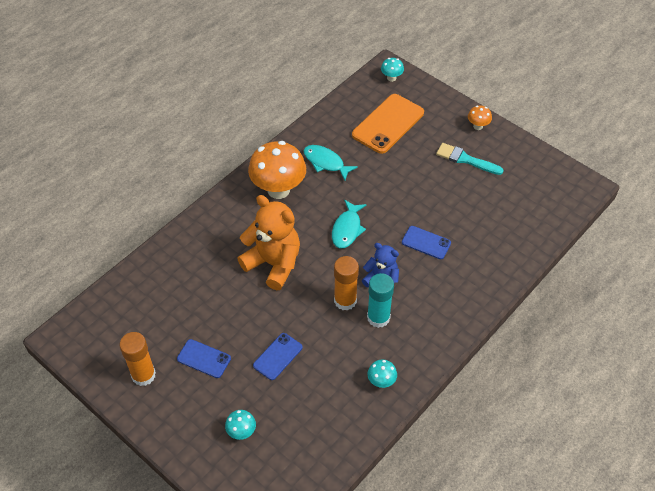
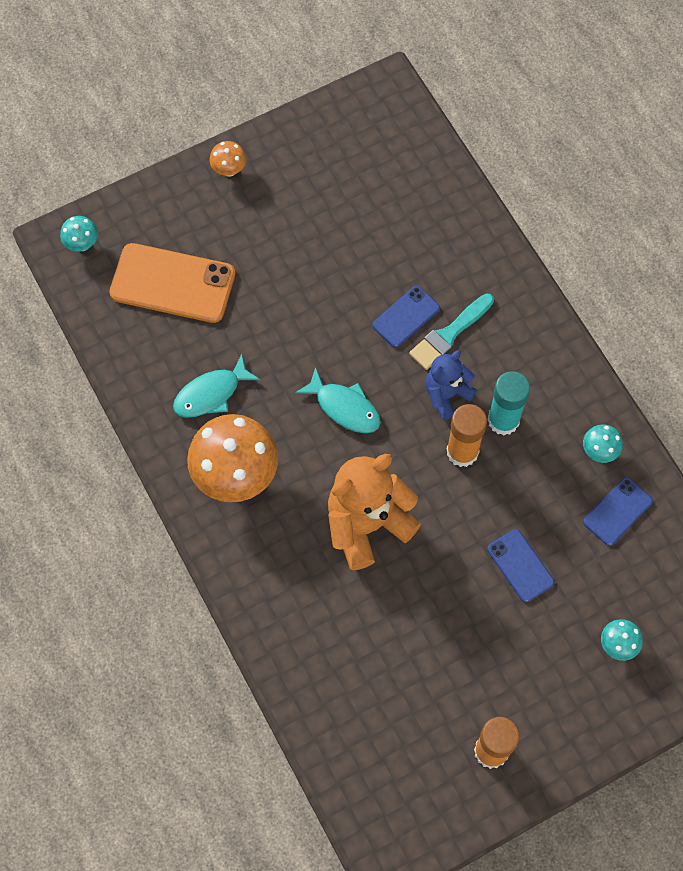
camera: 70 degrees left, 15 degrees up
blue phone [177,339,231,378] -> blue phone moved to [583,477,653,546]
orange phone [352,94,424,154] -> orange phone turned 45 degrees counterclockwise [109,243,235,323]
turquoise brush [436,143,504,175] -> turquoise brush moved to [409,293,494,370]

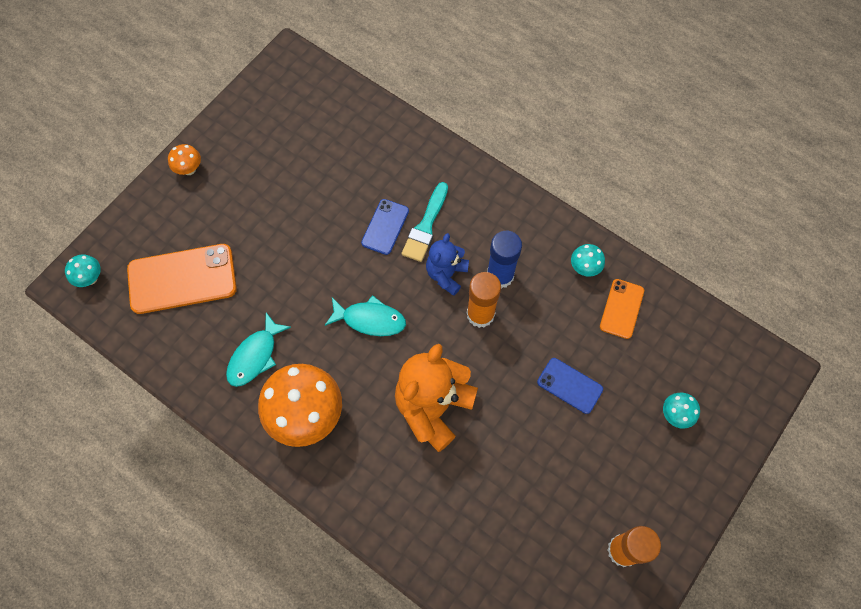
camera: 25 degrees left, 0 degrees up
turquoise glue stick [488,371,530,435] -> blue glue stick [487,231,522,288]
blue phone [583,477,653,546] -> orange phone [600,279,644,339]

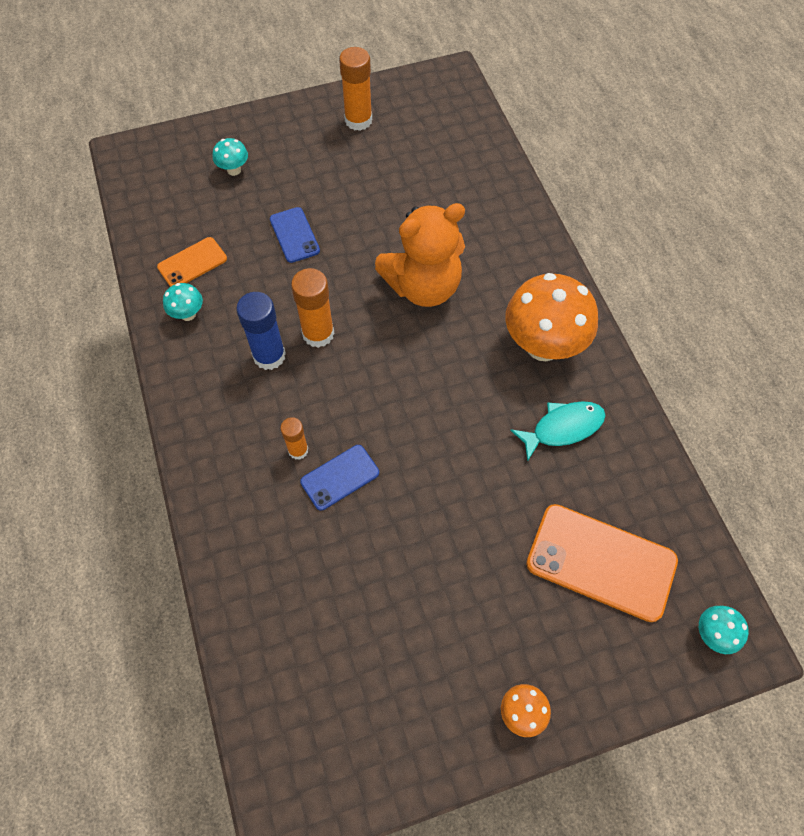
camera: 145 degrees left, 5 degrees down
turquoise fish [325,295,406,336] -> none
turquoise brush [402,182,448,262] -> orange glue stick [280,417,308,460]
blue teddy bear [426,233,469,296] -> none

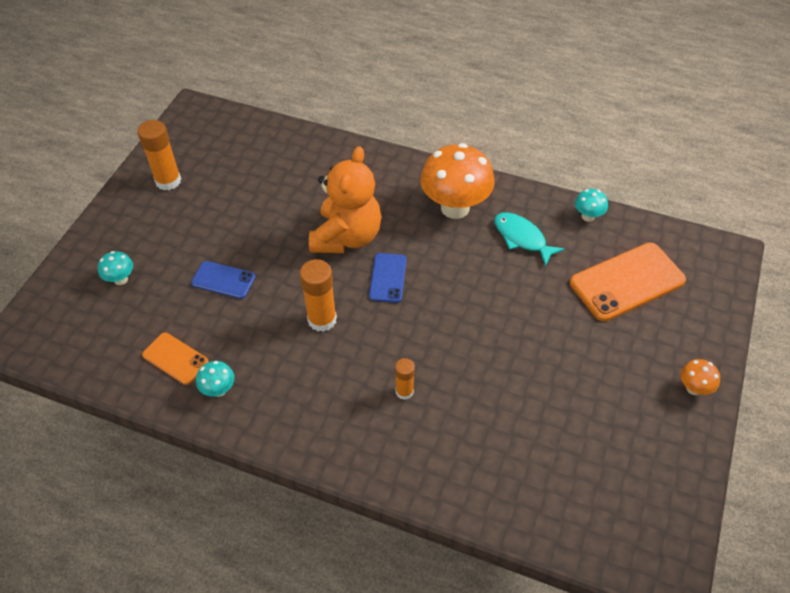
camera: 50 degrees left, 10 degrees down
orange phone [157,237,227,287] -> orange phone turned 60 degrees counterclockwise [142,332,209,385]
blue glue stick [236,292,286,370] -> none
blue phone [300,445,379,510] -> blue phone moved to [369,253,407,303]
turquoise fish [510,401,606,461] -> turquoise fish turned 60 degrees counterclockwise [494,212,565,266]
turquoise mushroom [699,606,749,654] -> turquoise mushroom moved to [575,189,608,222]

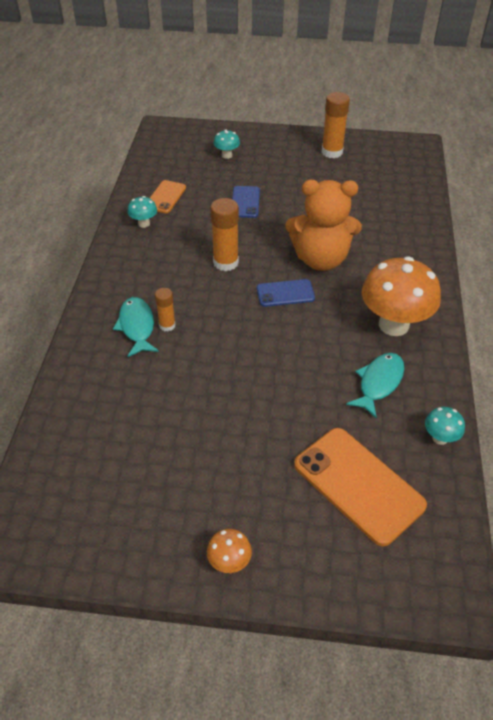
camera: 75 degrees right, 5 degrees down
none -> turquoise fish [113,297,159,357]

